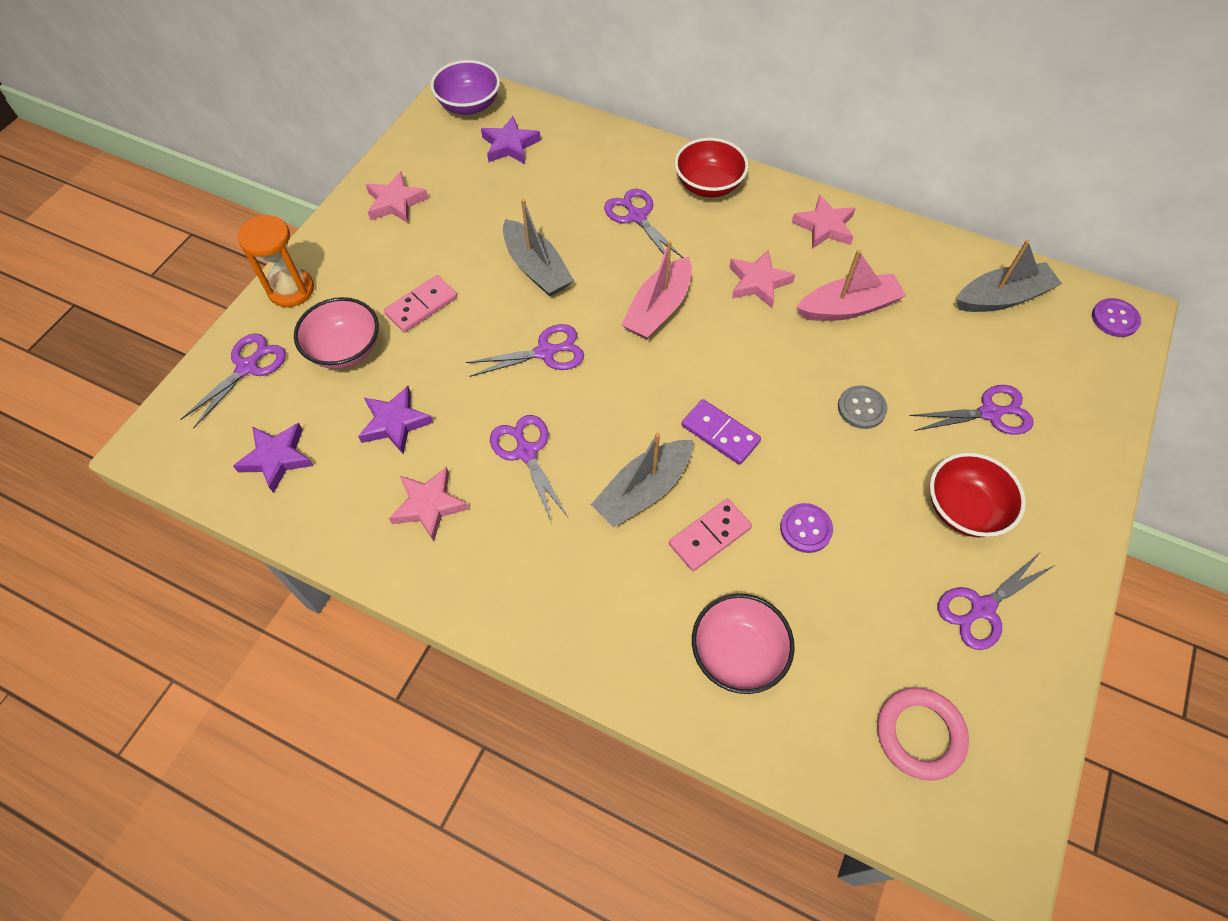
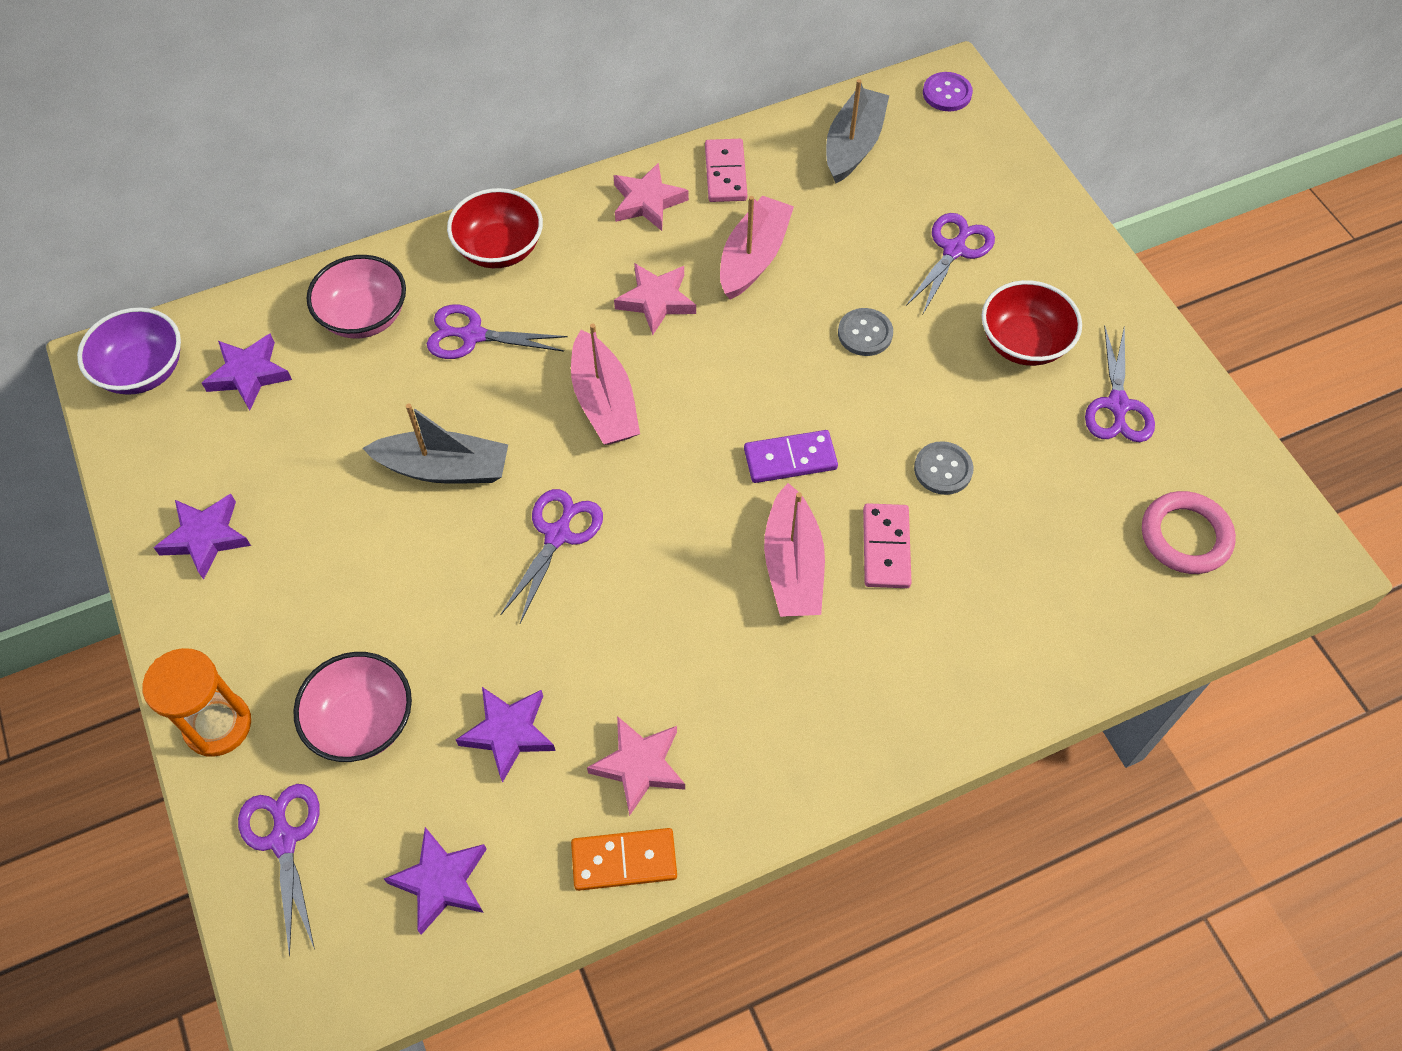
camera: 50 degrees left, 0 degrees up
pink star [366,171,428,223] -> purple star [154,494,251,580]
pink domino [384,275,457,332] -> pink domino moved to [705,139,747,202]
purple scissors [490,415,568,524] -> none
grey boat [591,432,693,527] -> pink boat [764,483,825,617]
pink bowl [692,593,795,694] -> pink bowl moved to [307,255,406,339]
purple button [780,503,833,553] -> grey button [914,441,974,495]
none -> orange domino [571,828,677,891]

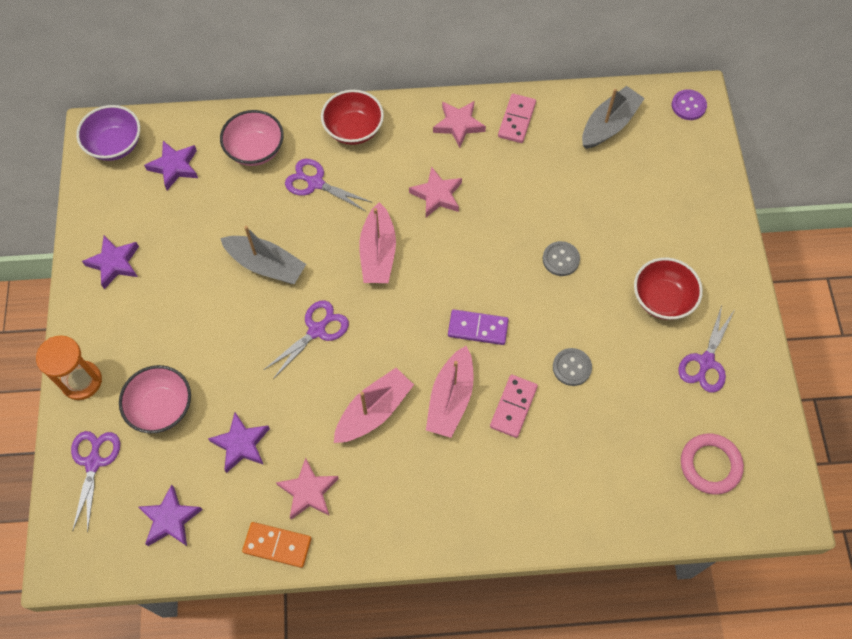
camera: 20 degrees right, 5 degrees up
pink boat [720,196,794,299] -> pink boat moved to [334,368,414,443]
purple scissors [906,213,995,314] -> none

